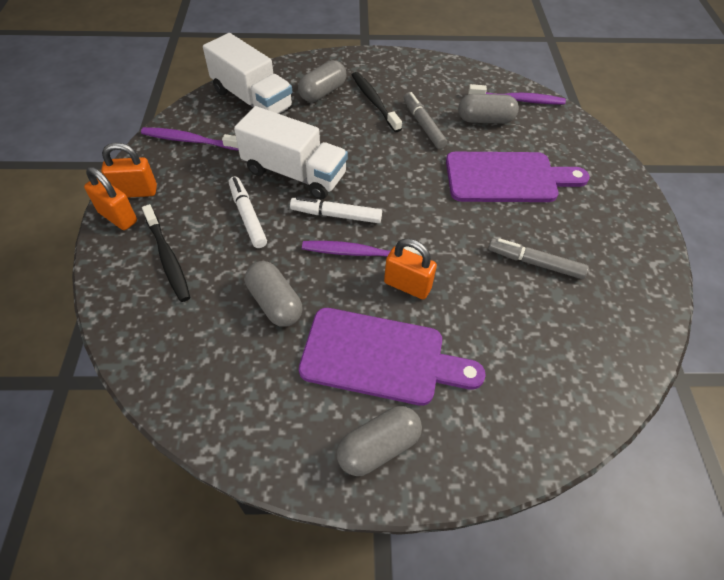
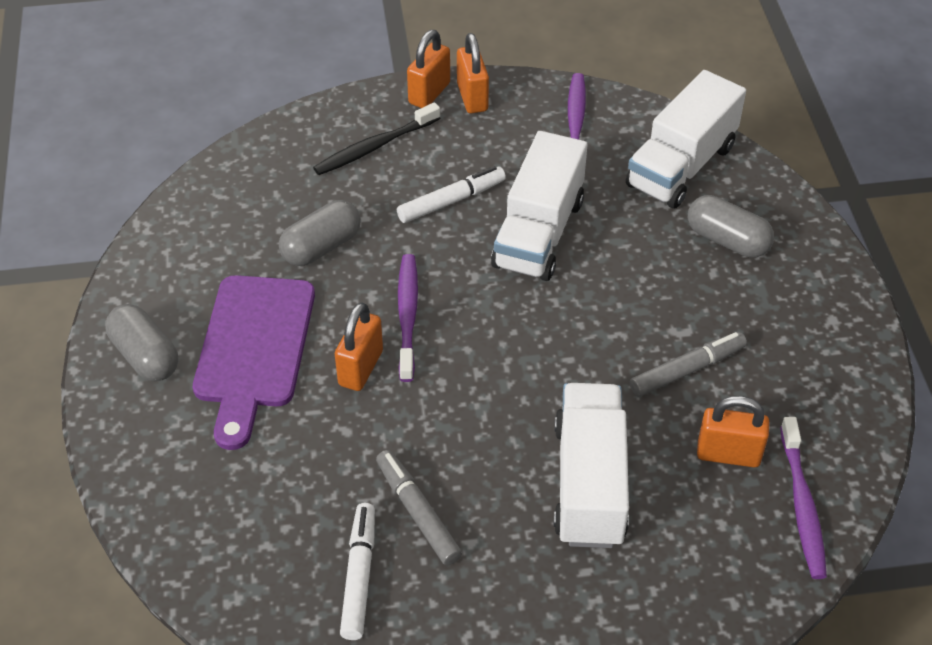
camera: 85 degrees right, 5 degrees down
white marker [290,197,382,223] -> white marker moved to [340,503,375,640]
black toothbrush [352,72,402,132] -> none
purple cutting board [446,152,589,202] -> white truck [554,383,629,548]
grey capsule [458,94,519,124] -> orange padlock [697,396,769,468]
grey marker [488,238,589,279] -> grey marker turned 45 degrees counterclockwise [376,450,462,565]

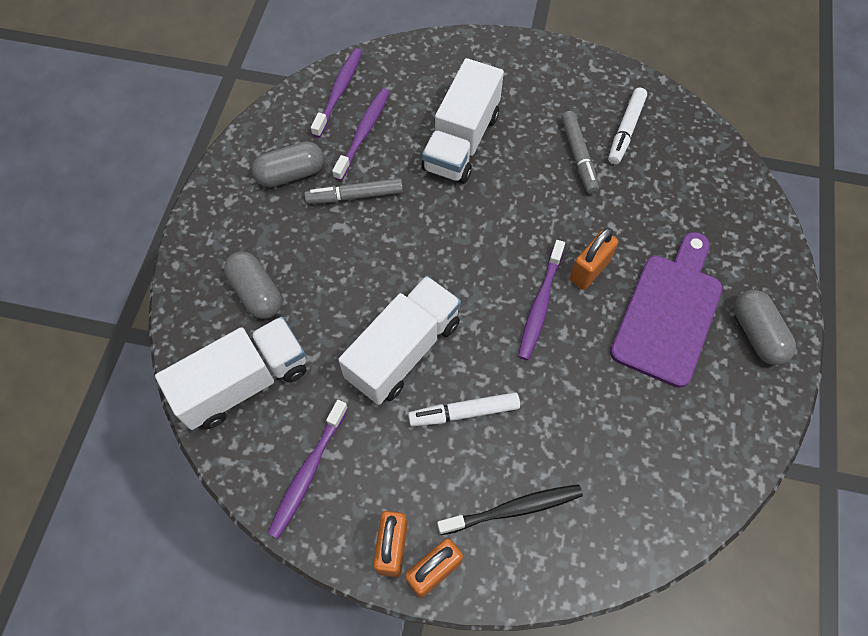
camera: 160 degrees left, 15 degrees up
grey capsule [279,200,361,266] -> grey capsule moved to [252,141,324,187]
orange padlock [697,396,769,468] -> purple toothbrush [332,88,390,181]

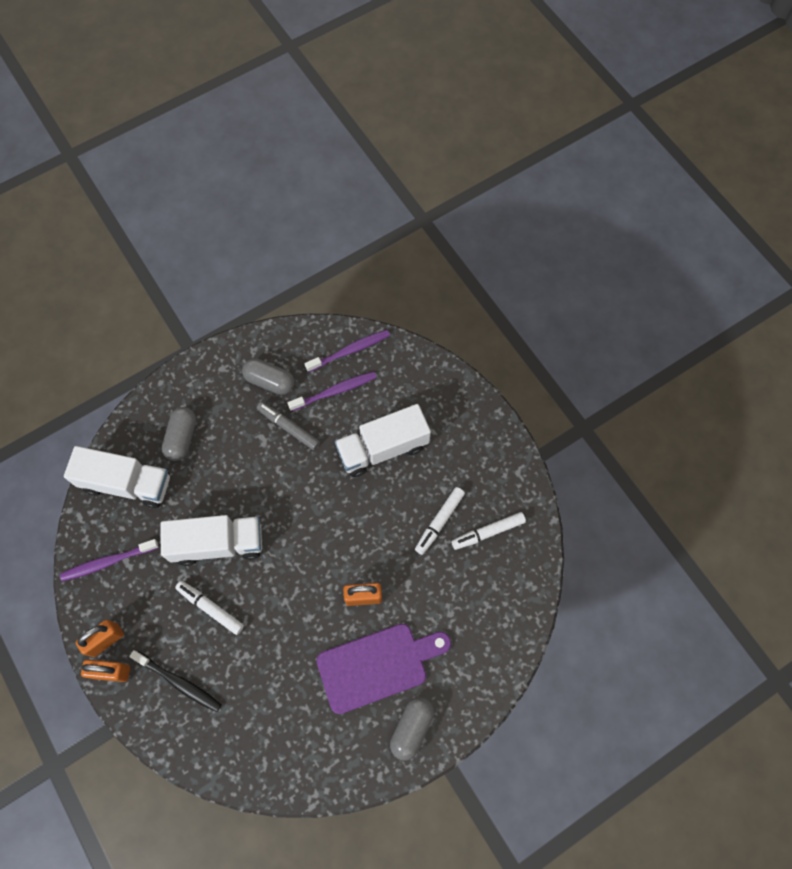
camera: 45 degrees right, 5 degrees up
purple toothbrush [518,240,565,360] -> none
grey marker [561,111,599,194] -> white marker [415,487,465,555]

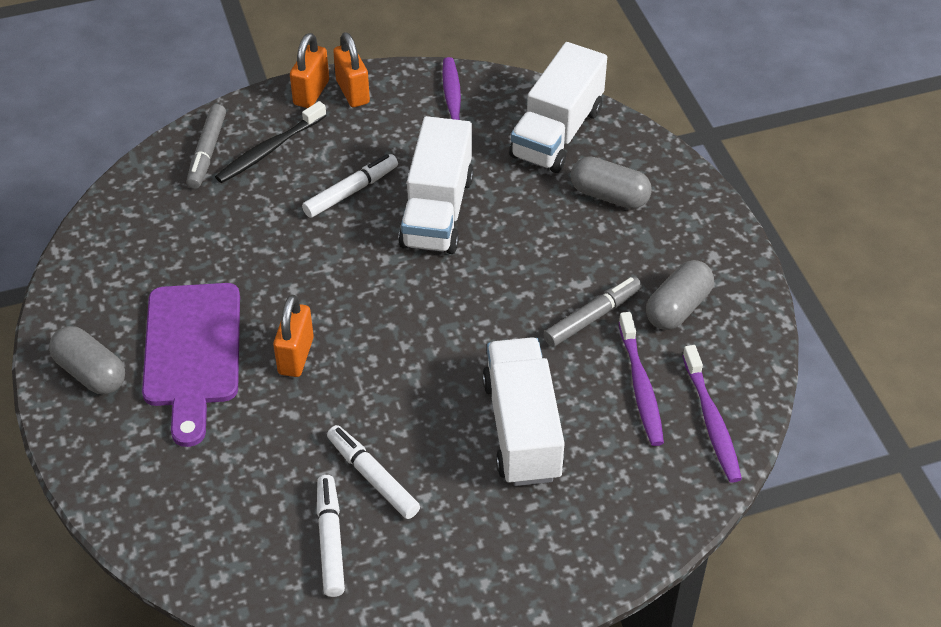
camera: 105 degrees right, 20 degrees down
none -> grey marker [186,104,226,189]

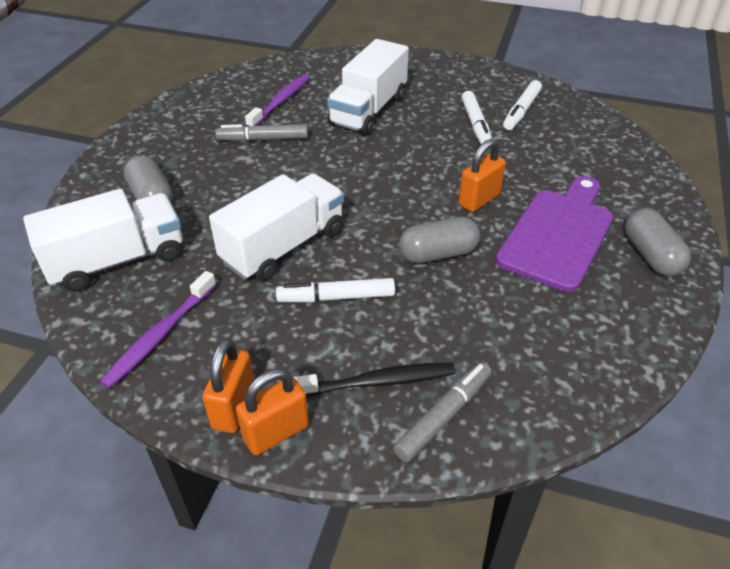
camera: 145 degrees left, 5 degrees down
grey capsule [646,260,714,330] -> grey capsule moved to [399,217,480,264]
purple toothbrush [683,345,742,483] -> none

